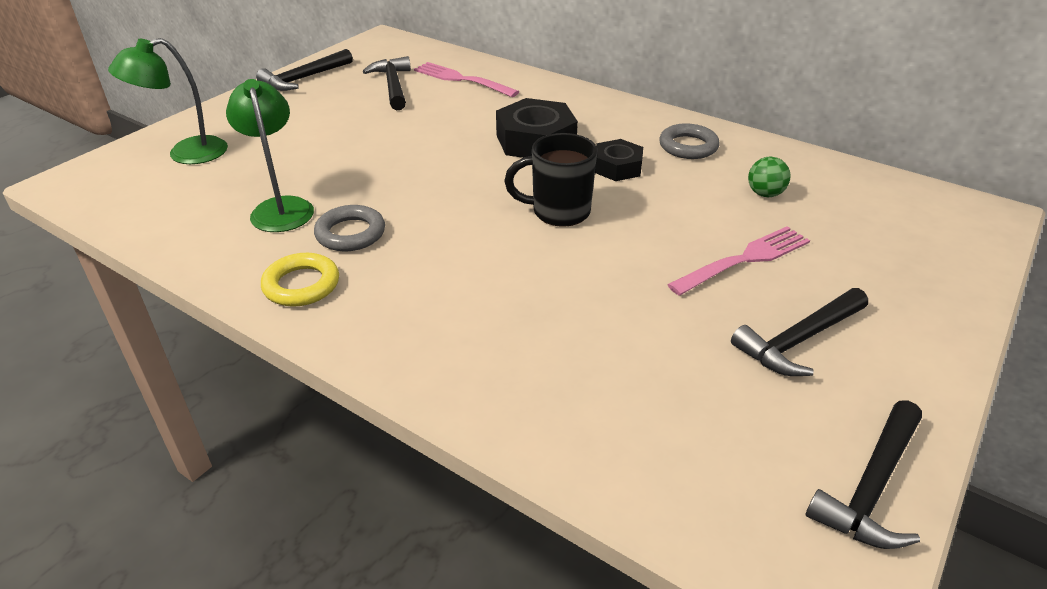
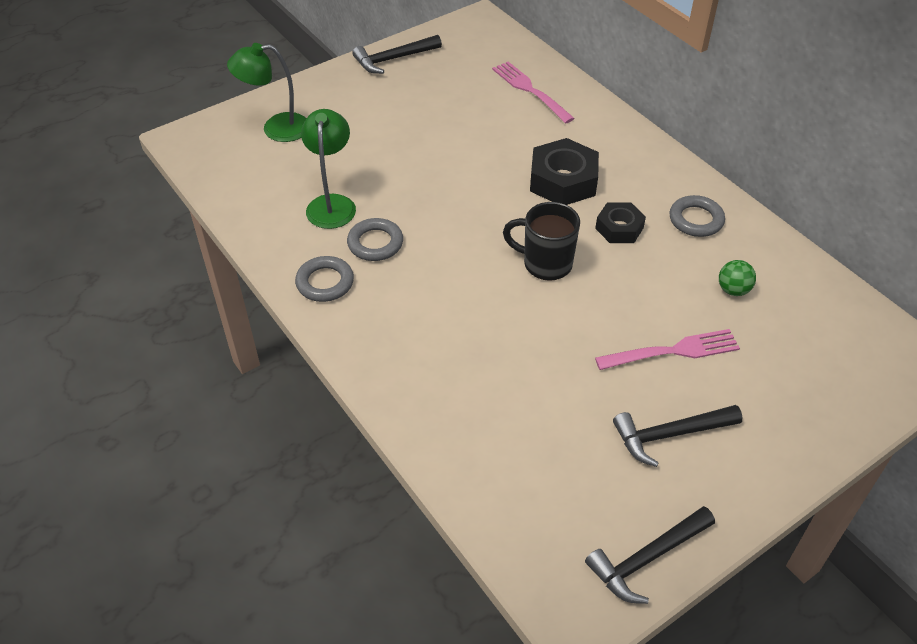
camera: 20 degrees right, 10 degrees up
yellow ring [261,253,339,307] -> grey ring [295,256,354,302]
black hammer [363,56,411,110] -> none

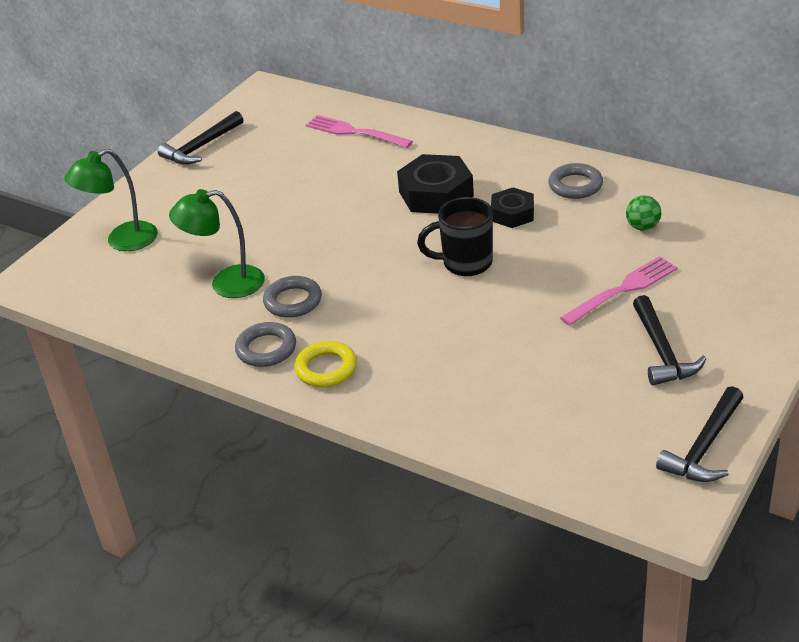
camera: 20 degrees left, 10 degrees down
green lamp [301,109,356,229] -> green lamp turned 75 degrees counterclockwise [169,189,265,298]
black hammer [613,405,743,467] -> black hammer turned 60 degrees counterclockwise [633,295,706,385]
none -> yellow ring [294,341,357,387]

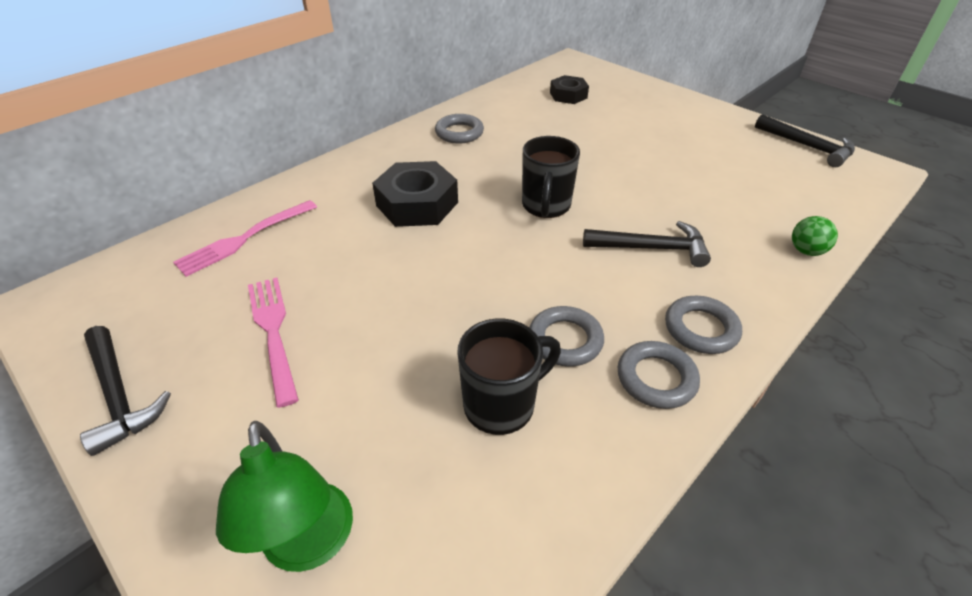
camera: 80 degrees left, 5 degrees up
green lamp [169,189,265,298] -> black mug [457,318,561,435]
yellow ring [294,341,357,387] -> grey ring [665,296,742,354]
black nut [491,187,534,228] -> black nut moved to [550,75,589,104]
pink fork [560,256,678,326] -> pink fork moved to [248,277,299,408]
green ball [626,196,661,231] -> green ball moved to [792,216,838,256]
black hammer [633,295,706,385] -> black hammer moved to [583,221,711,267]

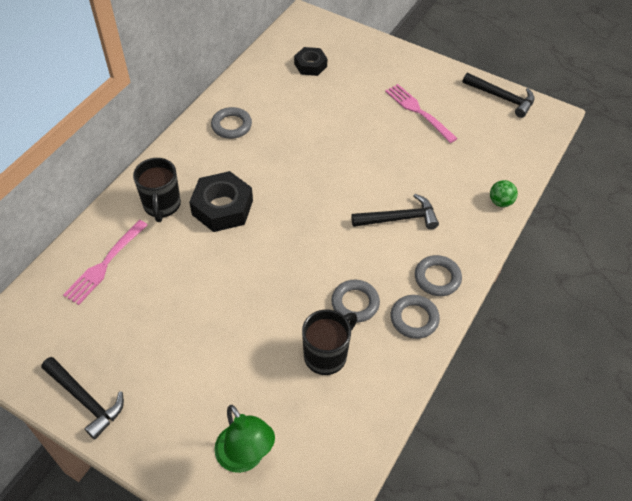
camera: 15 degrees left, 10 degrees up
pink fork [248,277,299,408] -> pink fork moved to [385,84,458,143]
black mug [522,136,580,218] -> black mug moved to [133,158,181,222]

